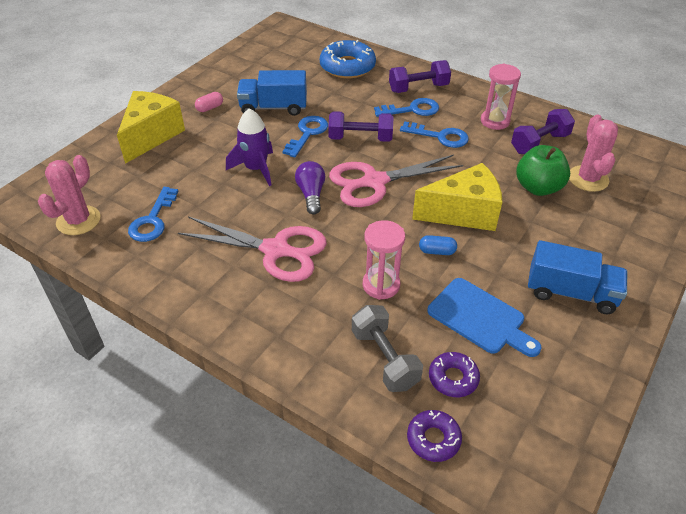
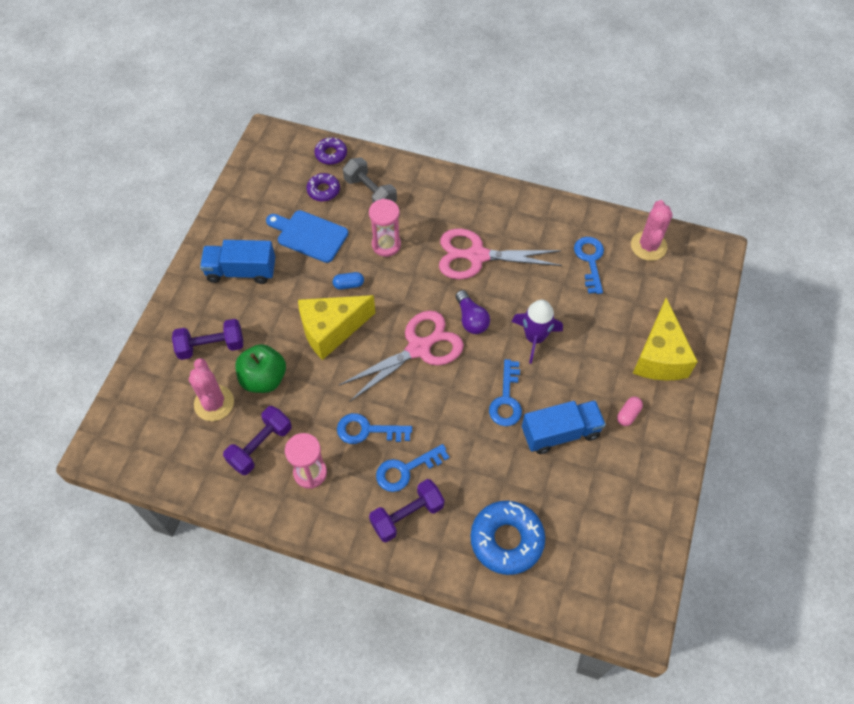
camera: 165 degrees right, 15 degrees up
purple dumbbell [328,111,393,142] -> purple dumbbell moved to [172,319,243,360]

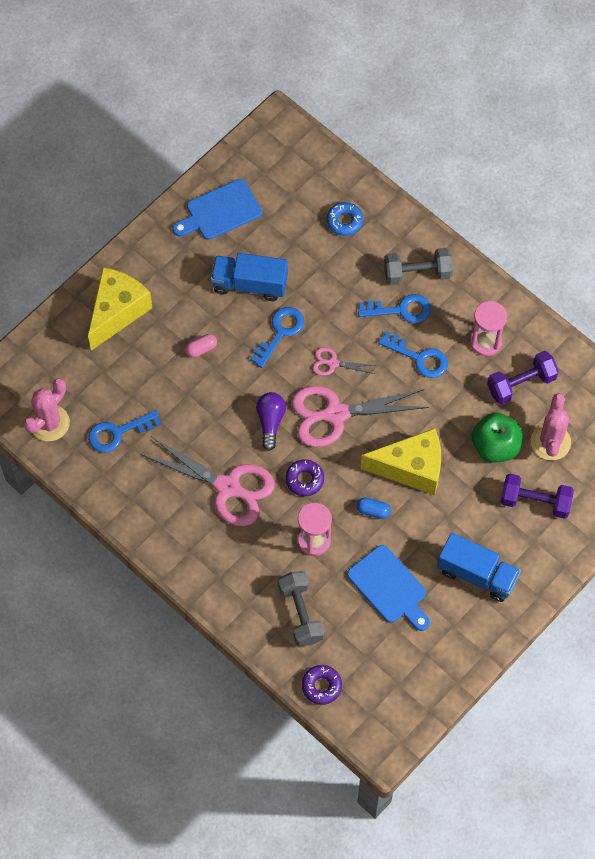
camera: 155 degrees left, 5 degrees up
purple donut [307,173,340,201] -> purple donut moved to [285,459,324,496]
purple dumbbell [369,479,444,543] -> grey dumbbell [384,248,453,285]
blue donut [470,501,545,575] -> blue donut [326,202,363,236], size x0.56
purple rocket [512,300,563,364] -> none
blue key [574,237,604,294] -> blue key turned 45 degrees clockwise [88,410,161,453]
pink capsule [617,397,643,426] -> pink capsule moved to [185,334,217,358]
none -> blue cutting board [172,179,262,240]
none -> pink scissors [312,347,377,376]

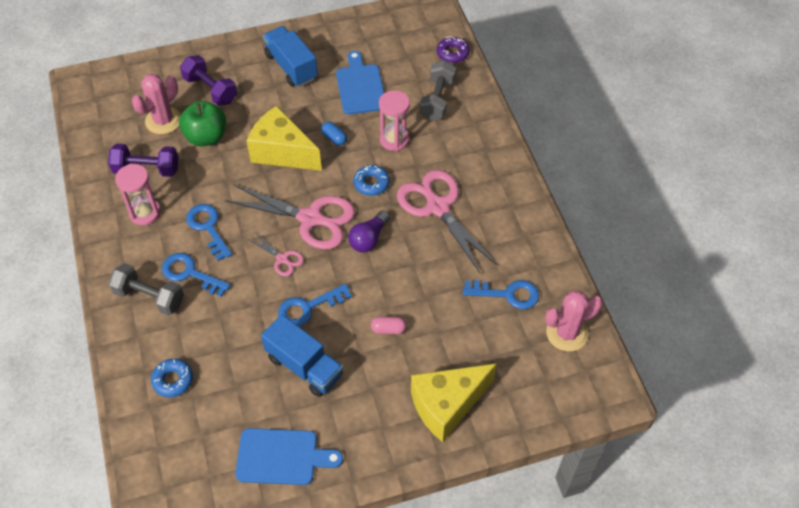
camera: 150 degrees left, 10 degrees down
purple donut [285,459,324,496] -> blue donut [353,165,390,196]

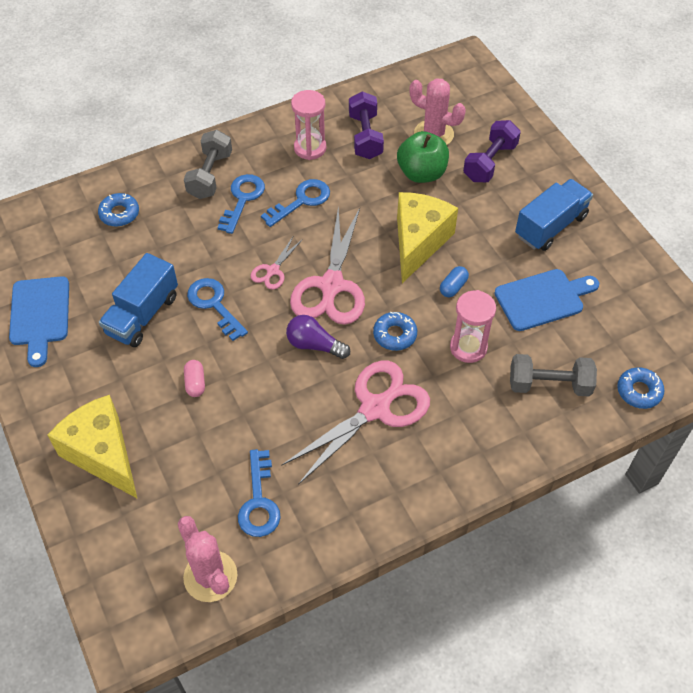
camera: 80 degrees right, 0 degrees up
purple donut [437,37,470,63] -> blue donut [617,367,665,409]

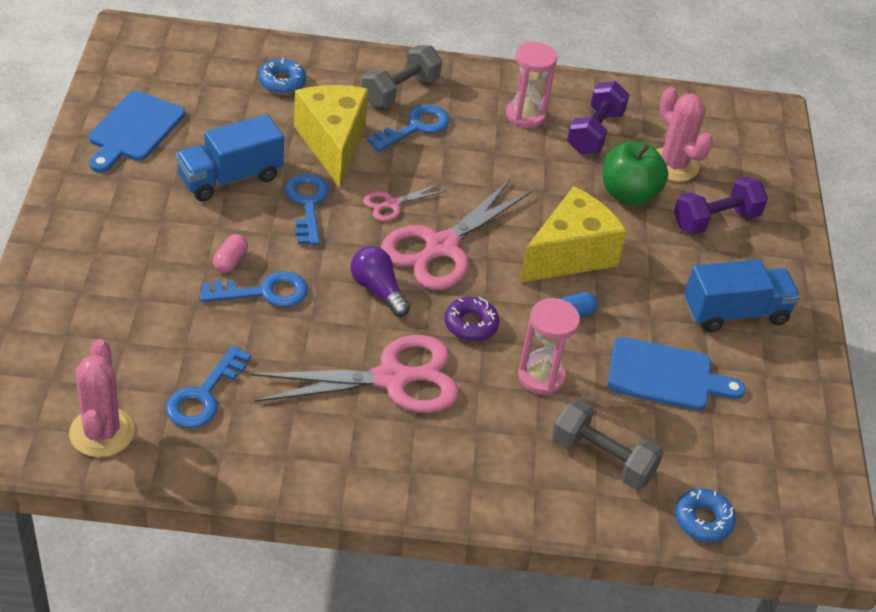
camera: 25 degrees right, 10 degrees down
yellow cheese [48,395,138,499] -> yellow cheese moved to [294,85,368,188]
blue key [261,179,330,227] -> blue key moved to [200,271,308,307]
blue donut [373,312,417,351] -> purple donut [444,297,499,341]

